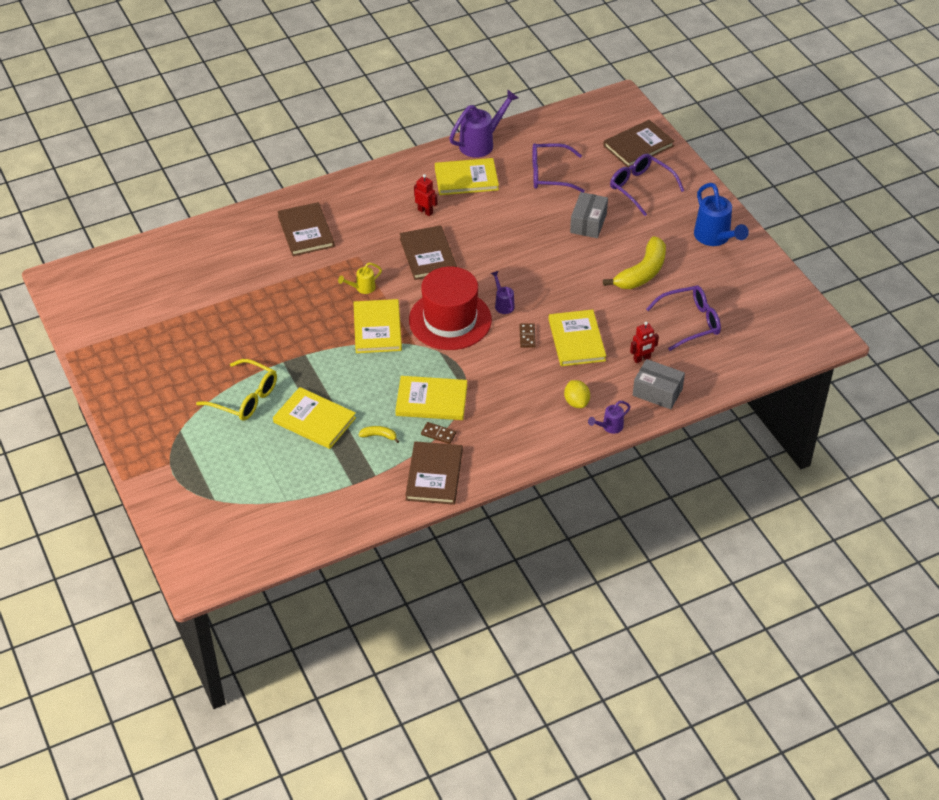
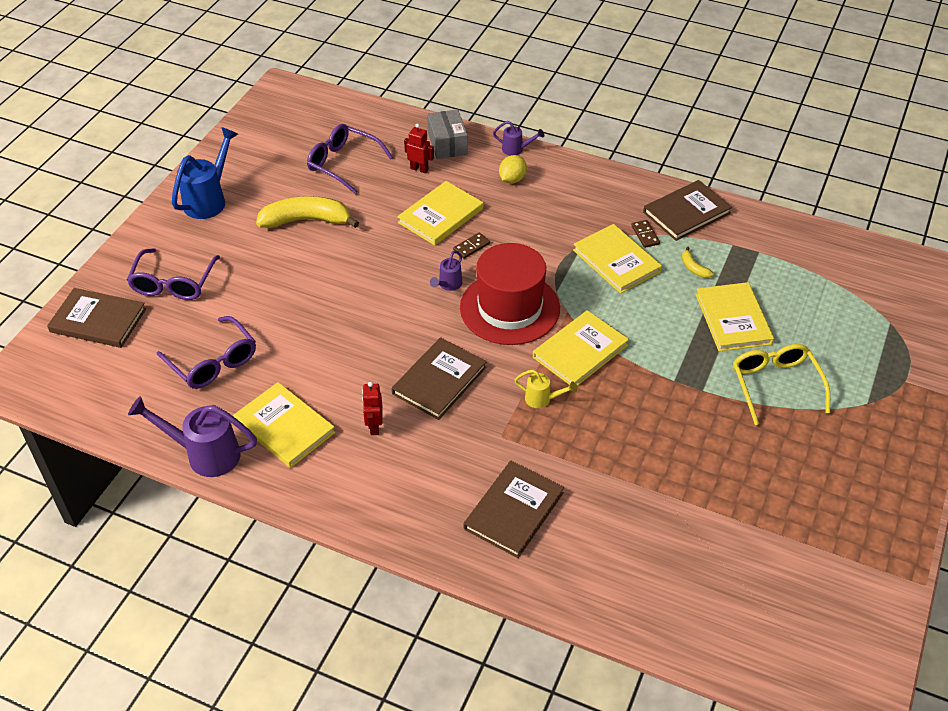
camera: 130 degrees left, 0 degrees up
grey box [570,192,608,238] -> none

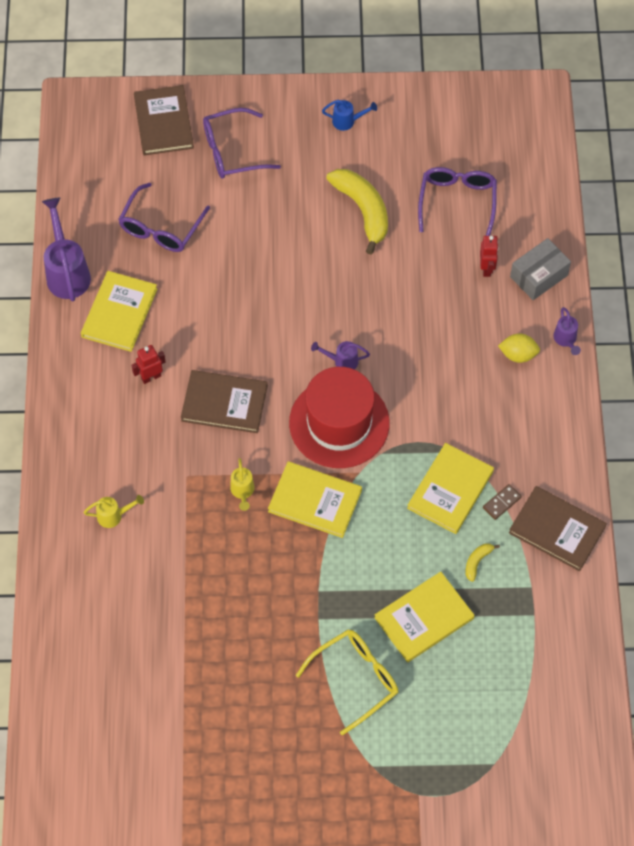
camera: 65 degrees right, 15 degrees up
blue watering can [172,127,238,219] -> blue watering can [322,100,377,131], size x0.52
yellow book [397,181,483,246] -> none
brown domino [453,233,490,259] -> none
brown book [464,461,564,558] -> yellow watering can [84,495,144,528]

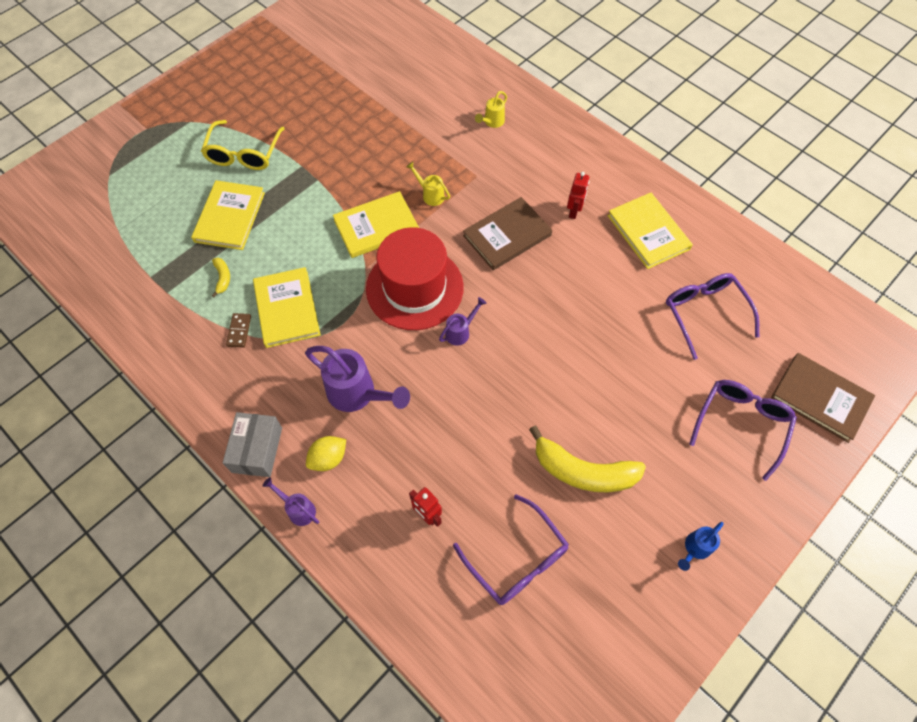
camera: 135 degrees right, 0 degrees up
purple watering can [42,198,91,302] -> purple watering can moved to [305,346,410,412]
brown book [509,486,607,571] -> none
grey box [510,238,571,300] -> grey box moved to [223,412,282,477]

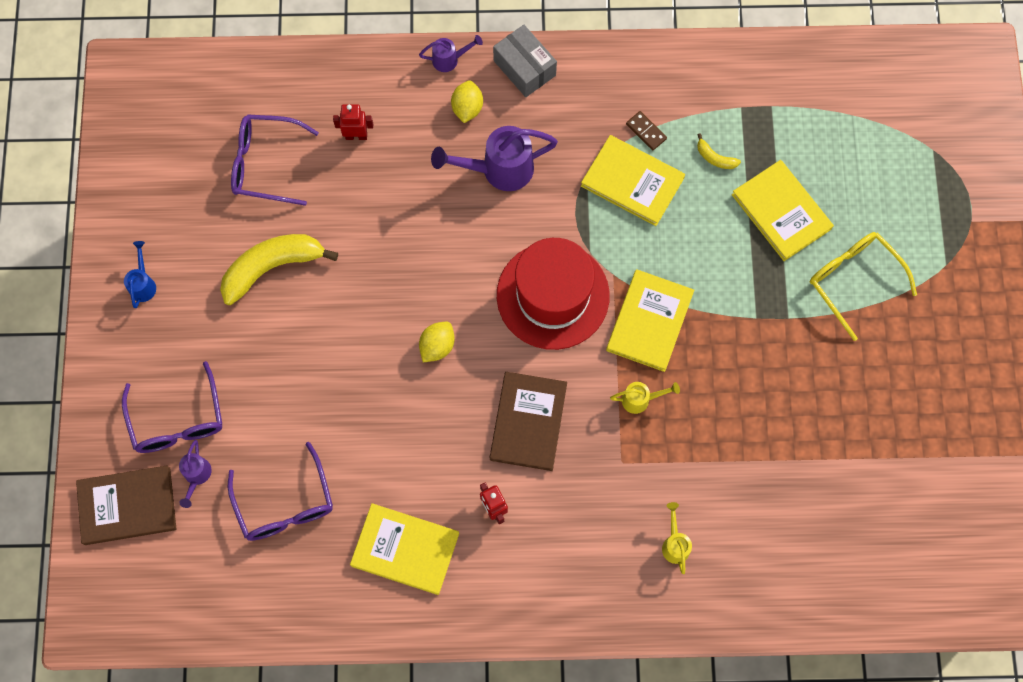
camera: 135 degrees right, 10 degrees up
purple watering can [439,297,487,346] -> purple watering can moved to [179,440,211,508]
purple glasses [666,273,759,360] -> purple glasses turned 45 degrees clockwise [228,442,333,541]
none -> yellow lemon [419,321,455,362]

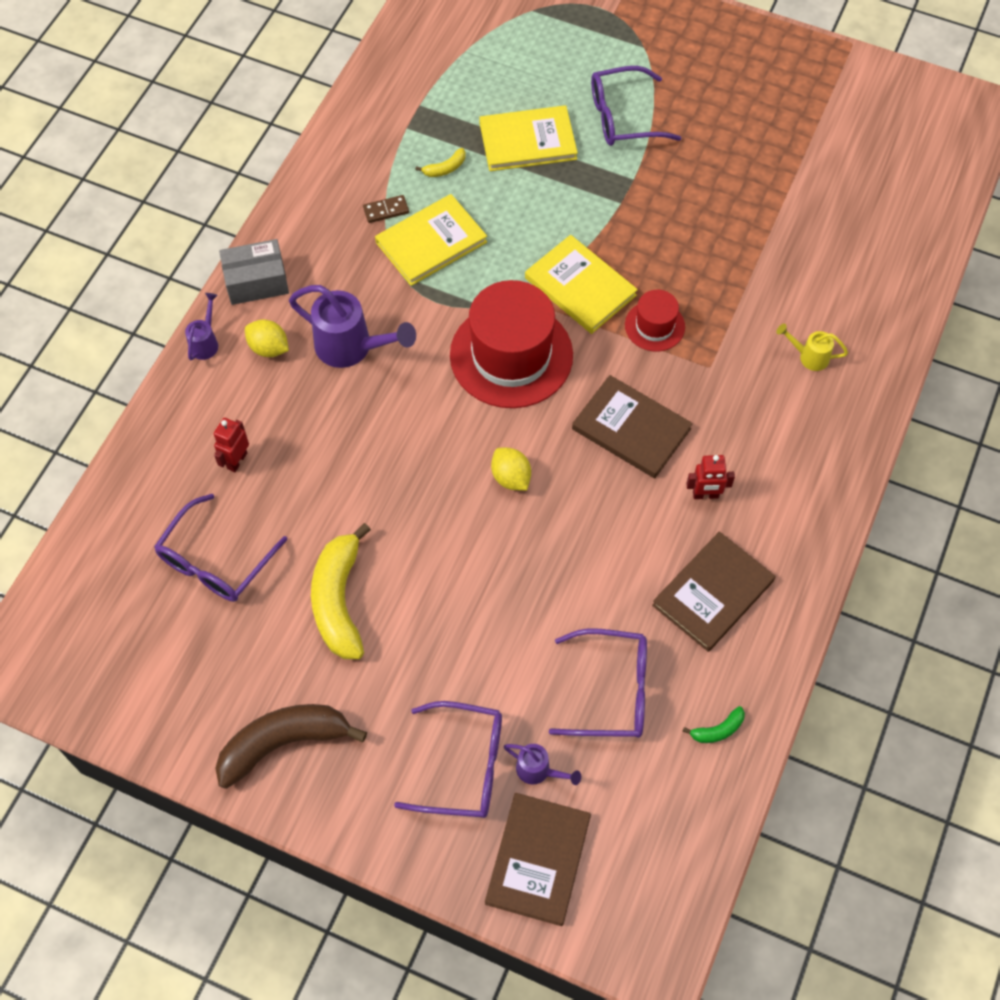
camera: 65 degrees left, 10 degrees down
blue watering can [124,241,156,308] -> brown banana [215,704,367,789]
yellow book [350,503,459,595] -> brown book [652,531,775,652]
purple watering can [431,126,558,191] -> purple watering can turned 75 degrees counterclockwise [289,285,416,368]
yellow watering can [610,382,680,414] -> red hat [625,290,685,351]
yellow glasses [810,232,917,341] -> purple glasses [591,66,681,146]
none -> green banana [682,706,745,743]

